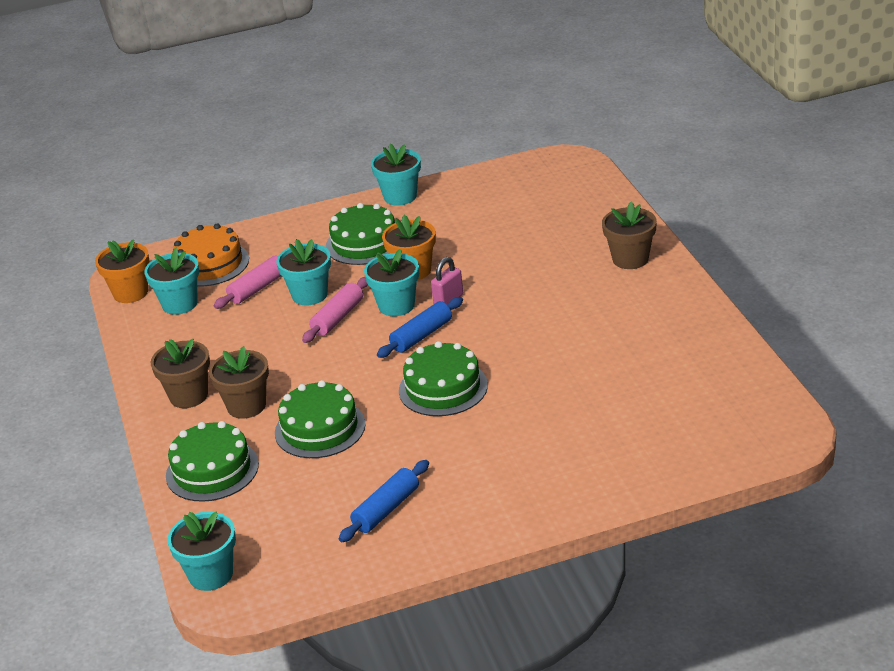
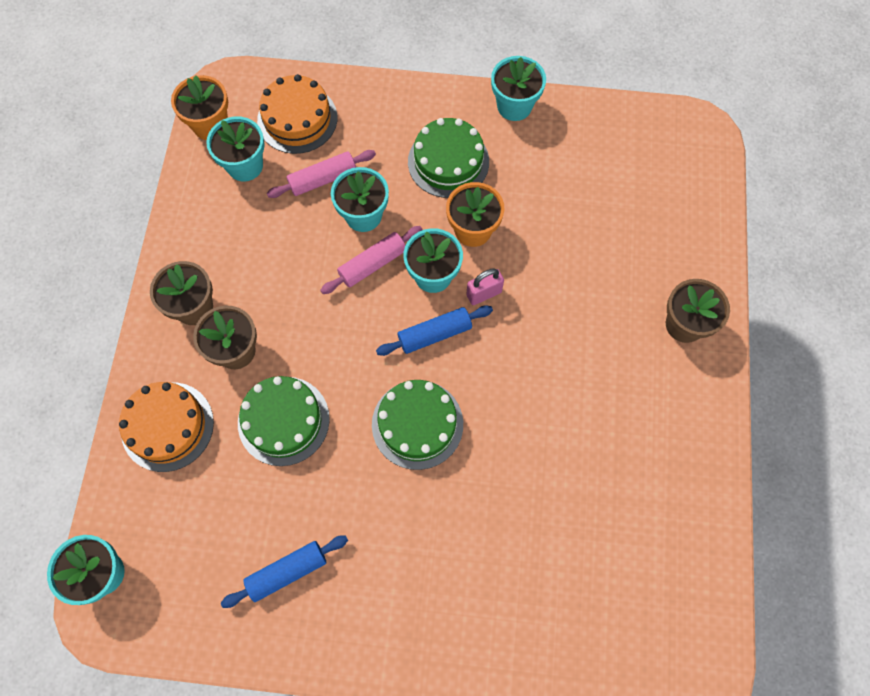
camera: 20 degrees right, 35 degrees up
green cake [166,421,259,502] -> orange cake [119,382,214,472]

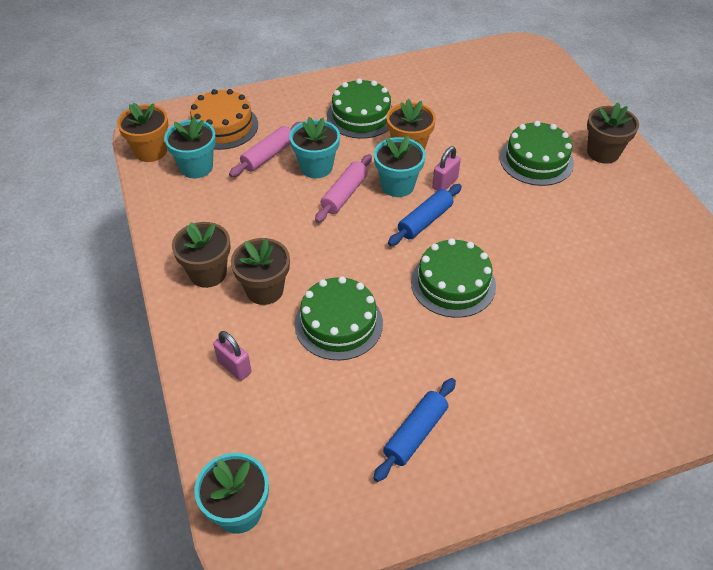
camera: 25 degrees left, 20 degrees down
orange cake [119,382,214,472] -> pink padlock [213,331,251,381]
turquoise flower pot [491,56,546,121] -> none
none -> green cake [500,121,574,186]

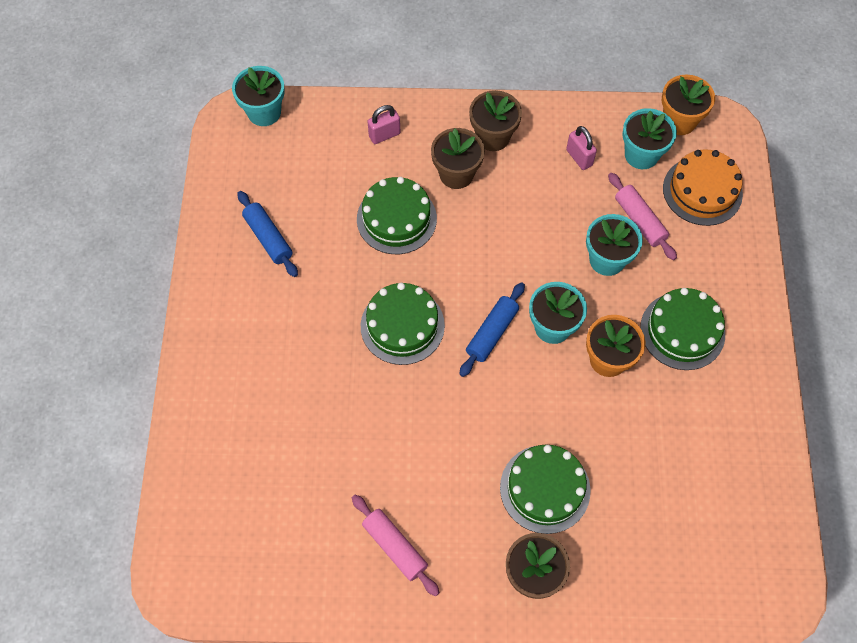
camera: 110 degrees right, 15 degrees up
pink rolling pin [315,154,372,223] -> pink rolling pin moved to [352,495,440,596]
blue rolling pin [388,184,462,246] -> blue rolling pin turned 60 degrees clockwise [459,282,525,377]
pink padlock [432,146,461,191] -> pink padlock moved to [566,126,597,170]

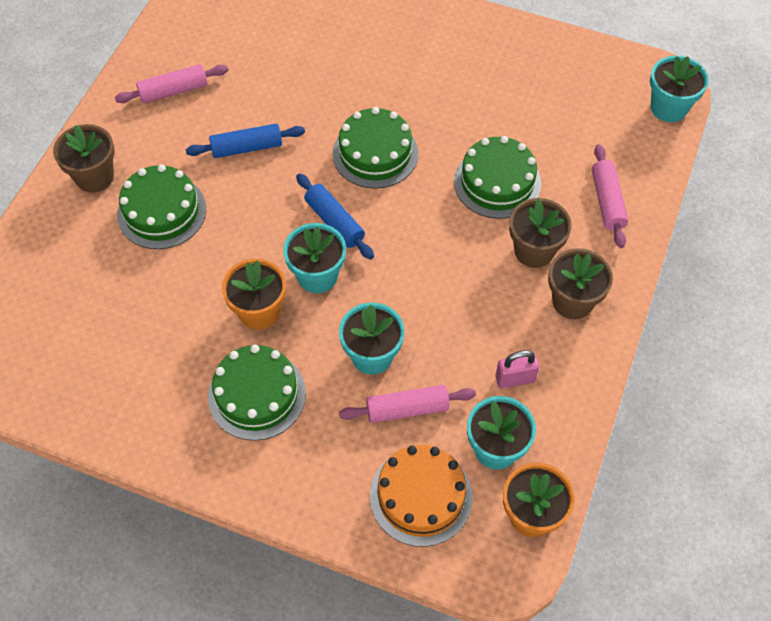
camera: 110 degrees right, 5 degrees down
blue rolling pin [237,191,298,277] -> blue rolling pin moved to [186,124,305,158]
pink padlock [367,105,400,144] -> pink rolling pin [592,144,628,248]

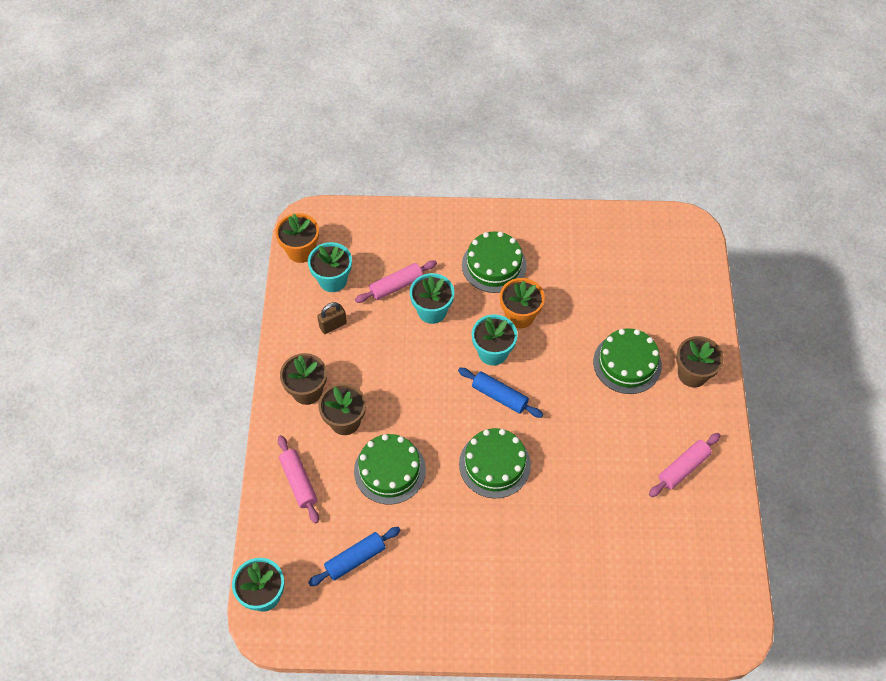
camera: 160 degrees right, 0 degrees up
blue rolling pin [186,124,305,158] -> blue rolling pin moved to [308,527,400,586]
orange cake [370,445,472,547] -> none
pink padlock [495,350,539,388] -> brown padlock [317,302,347,334]

